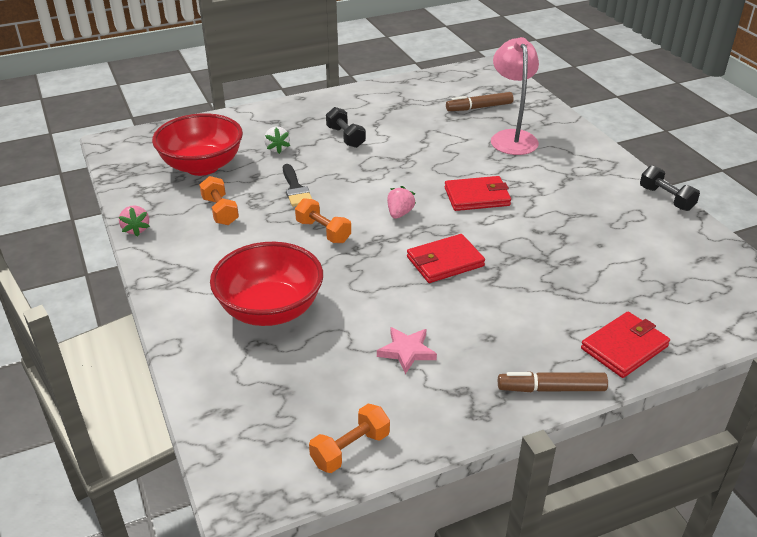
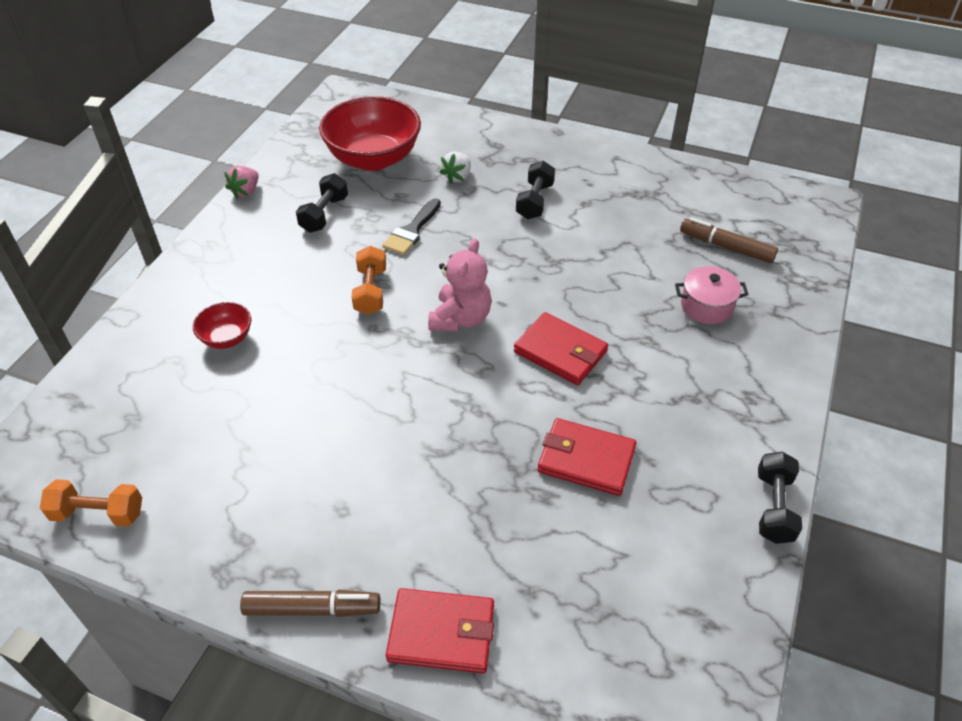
camera: 45 degrees right, 10 degrees up
orange dumbbell [199,176,239,225] -> black dumbbell [296,173,348,233]
red bowl [210,242,323,326] -> red bowl [193,302,251,349], size x0.47
pink star [377,327,437,374] -> none
pink strawberry [387,186,416,219] -> pink teddy bear [428,238,492,332]
red wallet [407,234,485,283] -> red wallet moved to [538,418,636,496]
pink lamp [491,37,539,155] -> pink pot [675,266,749,324]
brown marker [498,372,608,392] -> brown marker turned 135 degrees clockwise [240,590,380,617]

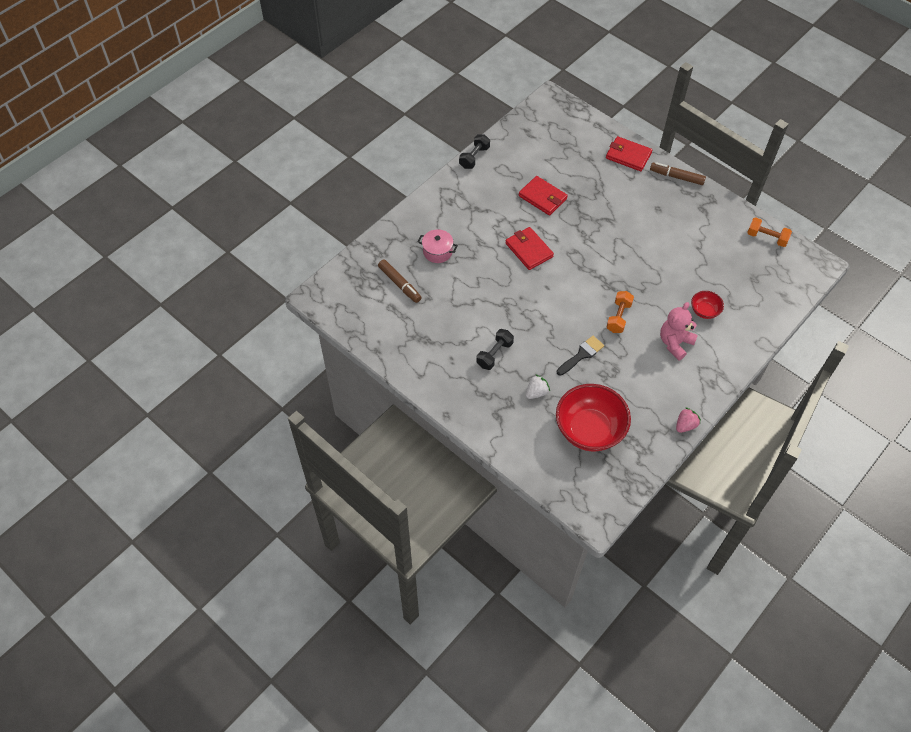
camera: 160 degrees left, 10 degrees up
black dumbbell [296,173,348,233] -> none
pink teddy bear [428,238,492,332] -> pink teddy bear moved to [660,302,698,361]

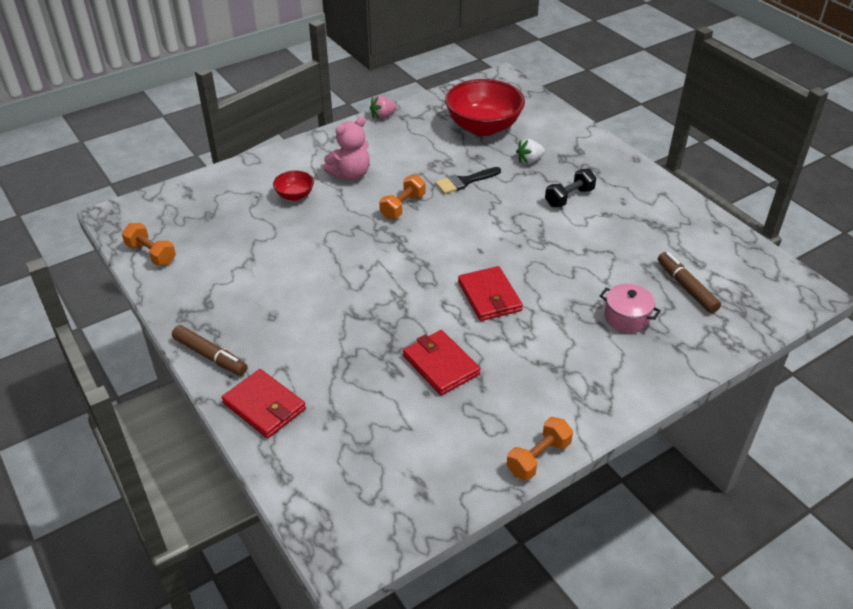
camera: 165 degrees left, 15 degrees down
black dumbbell [459,134,490,169] -> orange dumbbell [506,417,573,481]

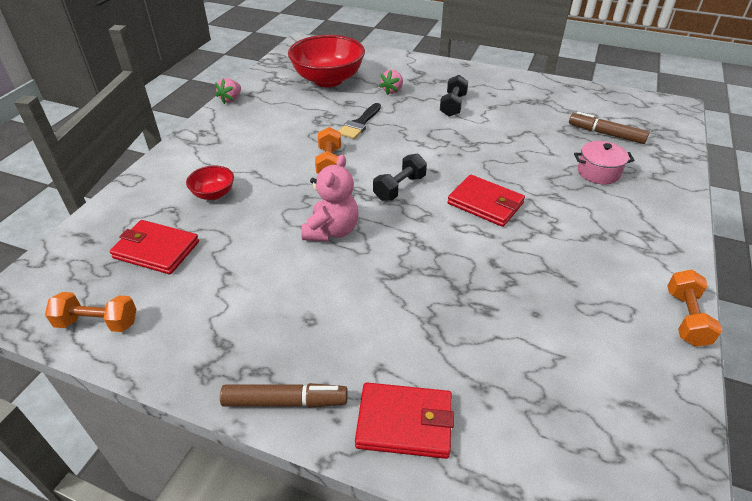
camera: 35 degrees left, 0 degrees up
pink teddy bear [324,117,370,180] -> pink teddy bear moved to [301,155,359,241]
red wallet [403,330,481,395] -> red wallet moved to [110,220,199,274]
white strawberry [516,139,545,164] -> pink strawberry [379,70,403,95]
none -> black dumbbell [373,154,427,201]

